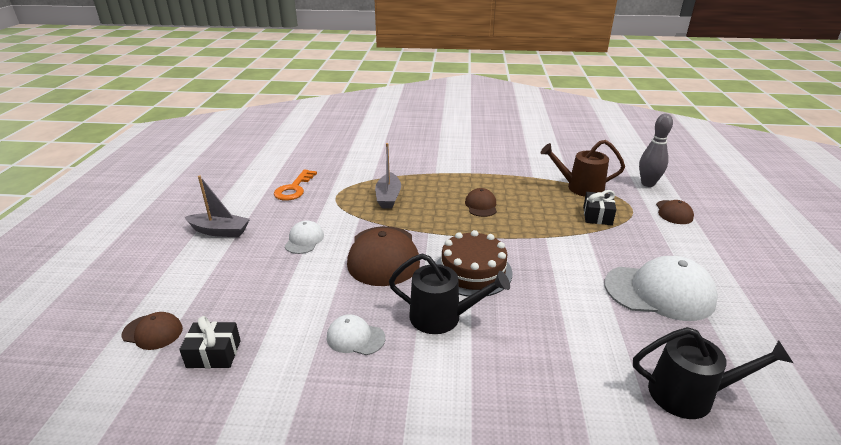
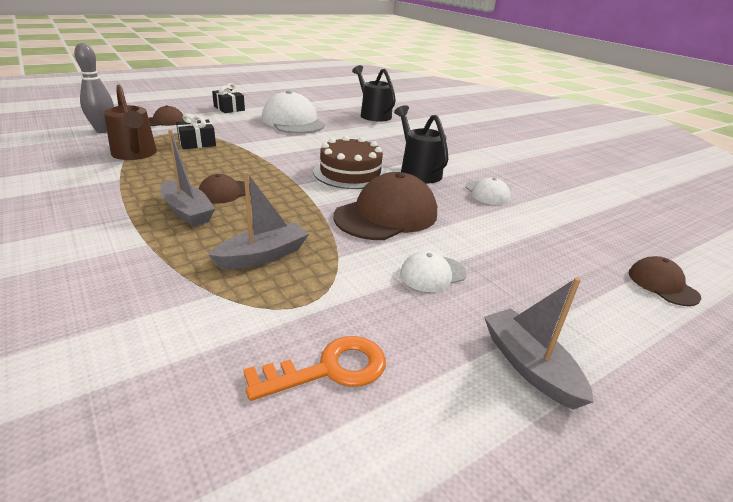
camera: 130 degrees left, 0 degrees up
black gift [179,316,241,368] -> black gift moved to [212,83,245,113]
none -> grey boat [161,130,215,227]

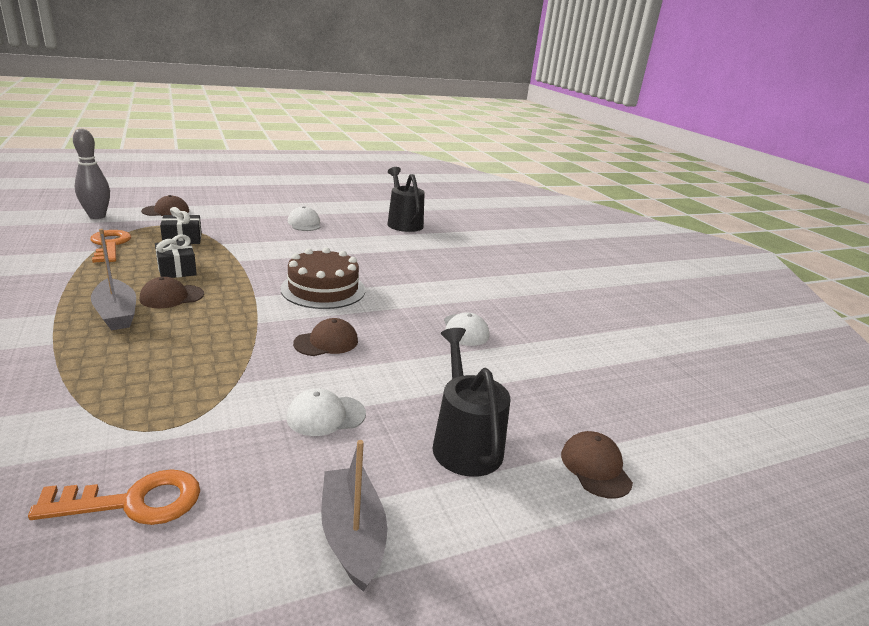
camera: 10 degrees right, 5 degrees down
brown watering can [104,85,157,160] -> orange key [90,230,131,263]
grey boat [208,171,309,269] -> none
black gift [212,83,245,113] -> black gift moved to [155,235,197,278]
white cap [262,90,325,134] -> white cap [288,206,321,231], size x0.51
brown cap [334,172,437,240] -> brown cap [293,318,358,356], size x0.51
black watering can [394,105,448,184] -> black watering can moved to [432,328,510,477]

